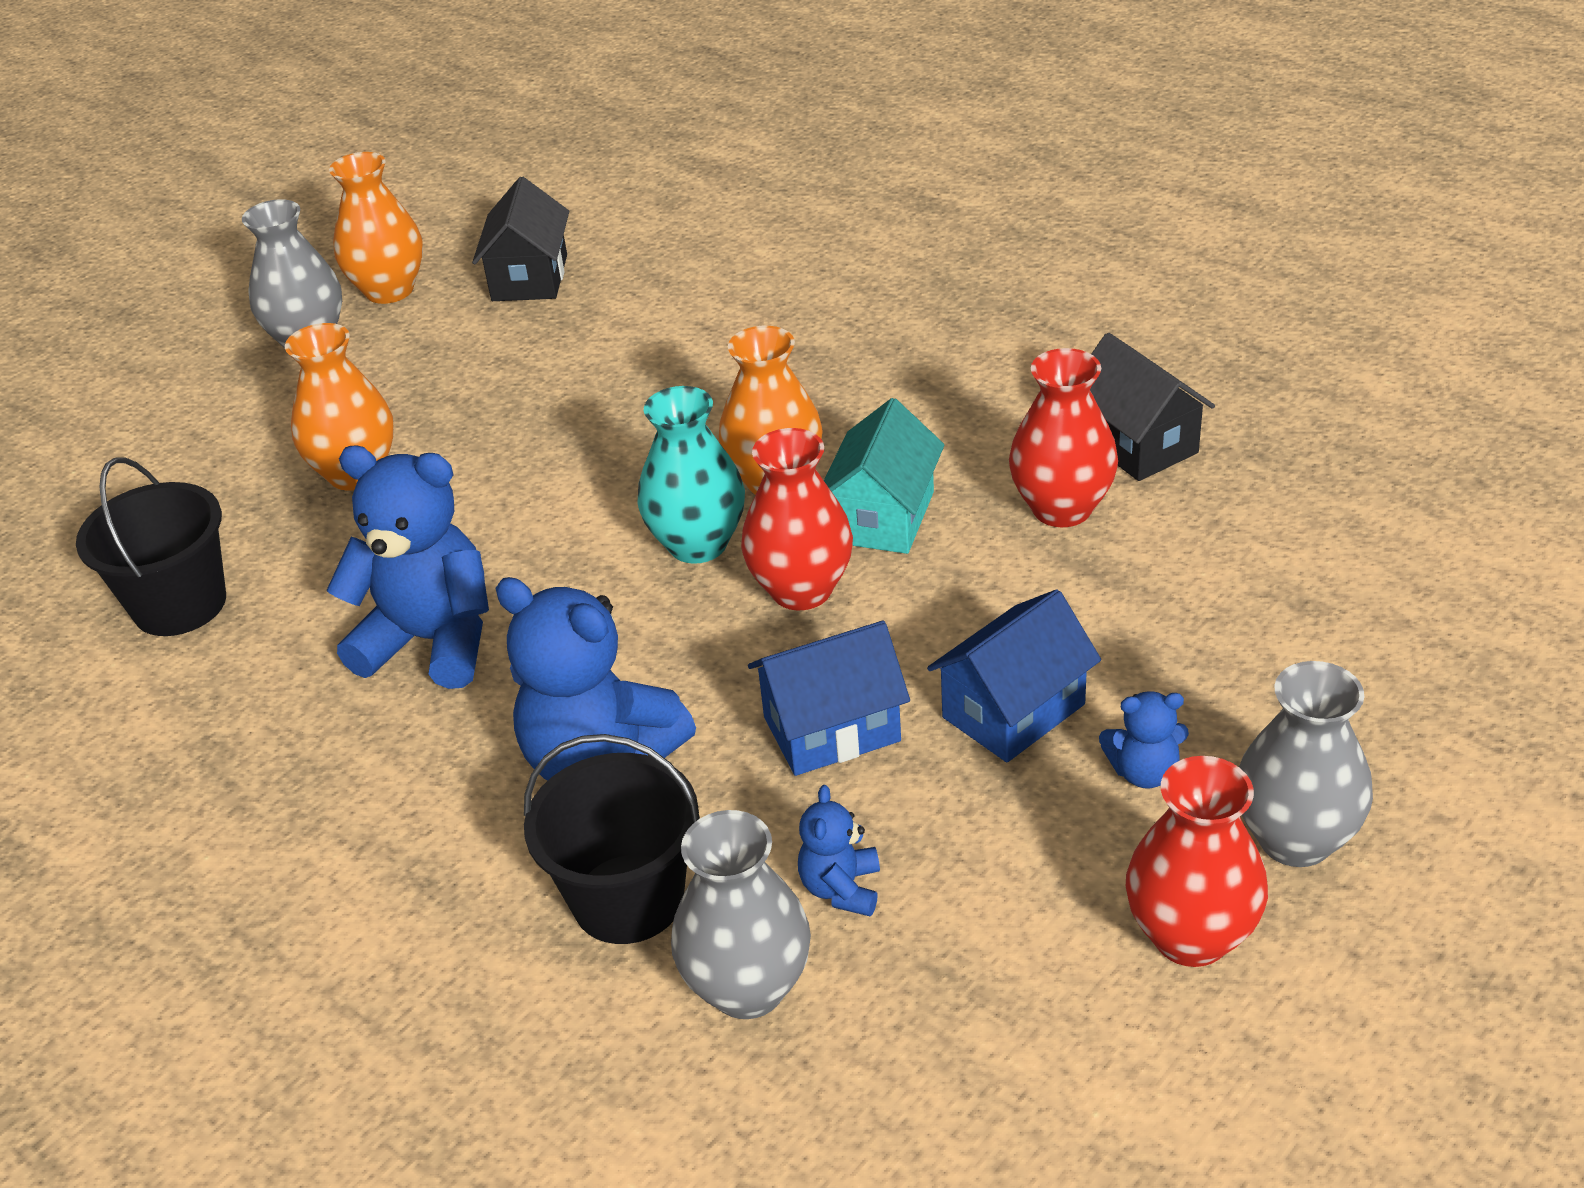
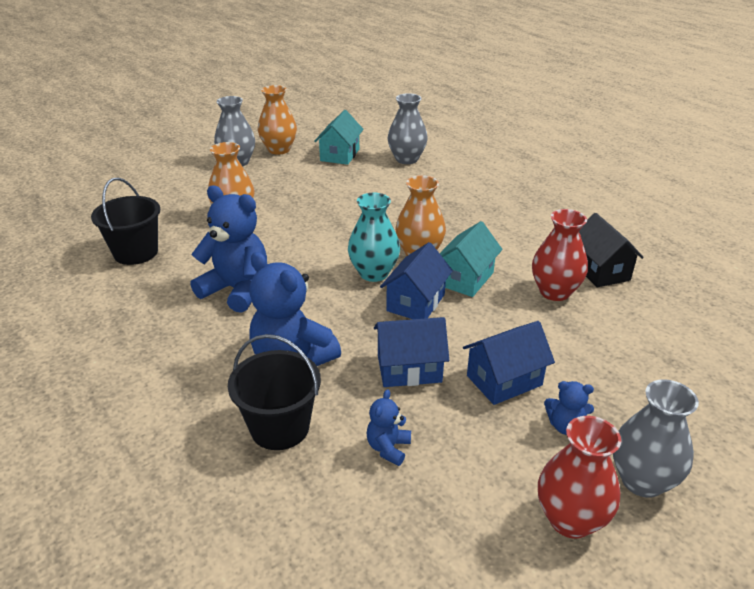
camera: 10 degrees right, 5 degrees down
black house [472,177,569,301] -> turquoise house [314,110,364,165]
grey vase [671,810,811,1019] -> grey vase moved to [388,93,428,164]
red vase [741,428,853,610] -> blue house [380,242,453,319]

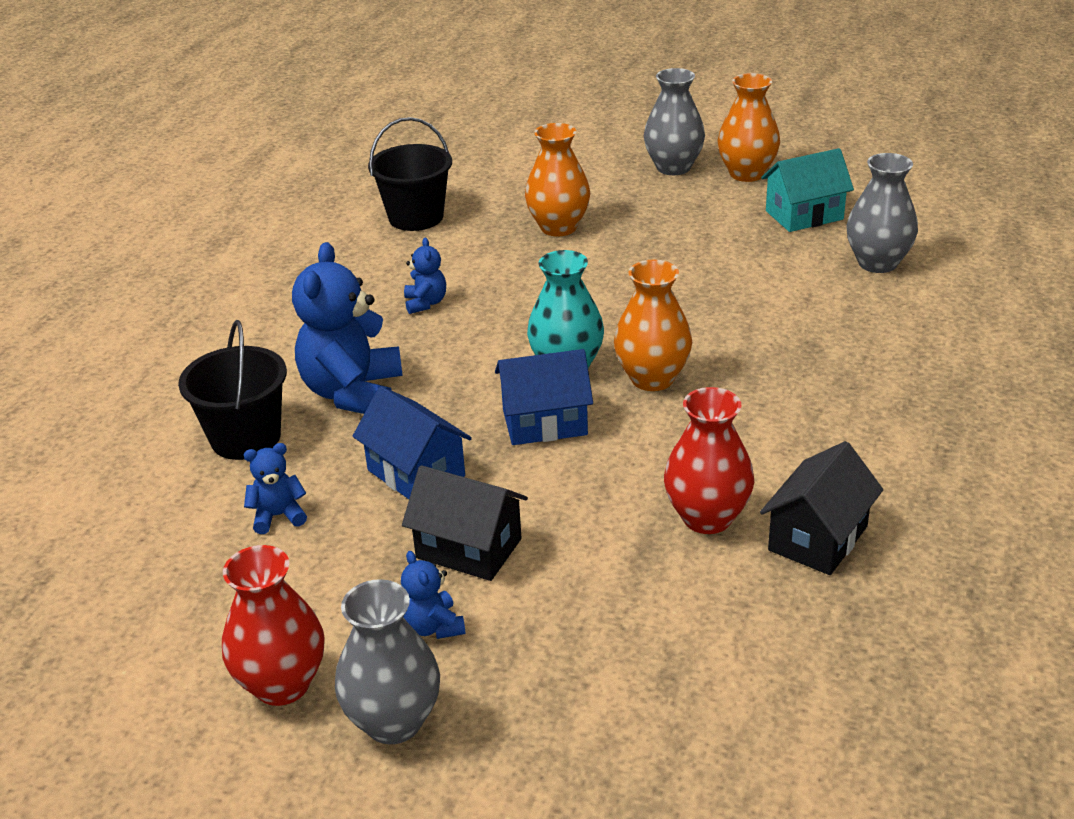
camera: 55 degrees right, 0 degrees up
blue teddy bear [190,185,267,313] -> blue teddy bear [404,238,446,314], size x0.48
turquoise house [440,221,503,297] -> none
blue house [463,321,555,405] -> black house [402,465,528,581]

